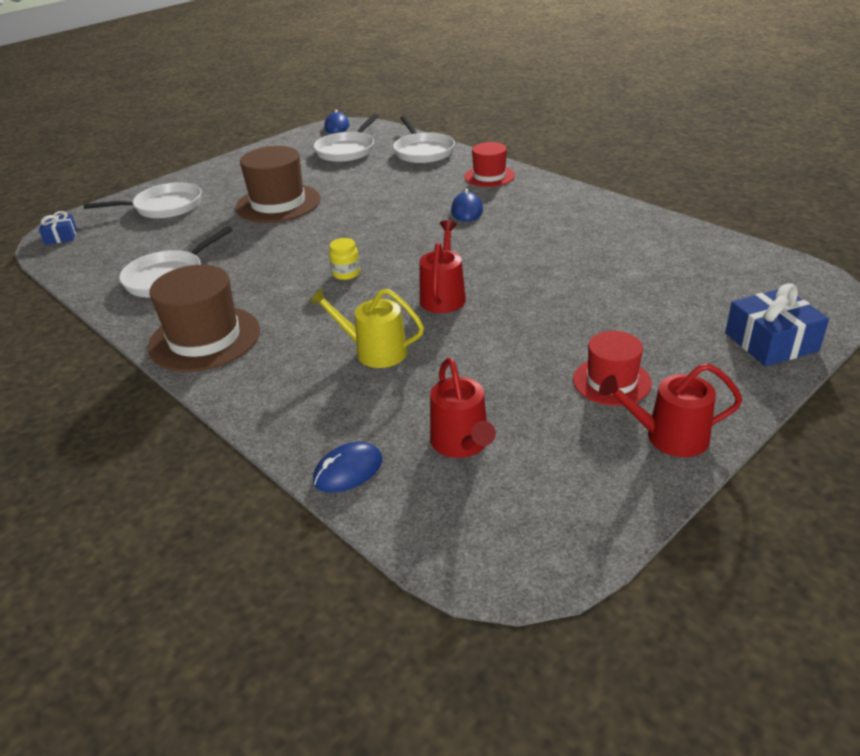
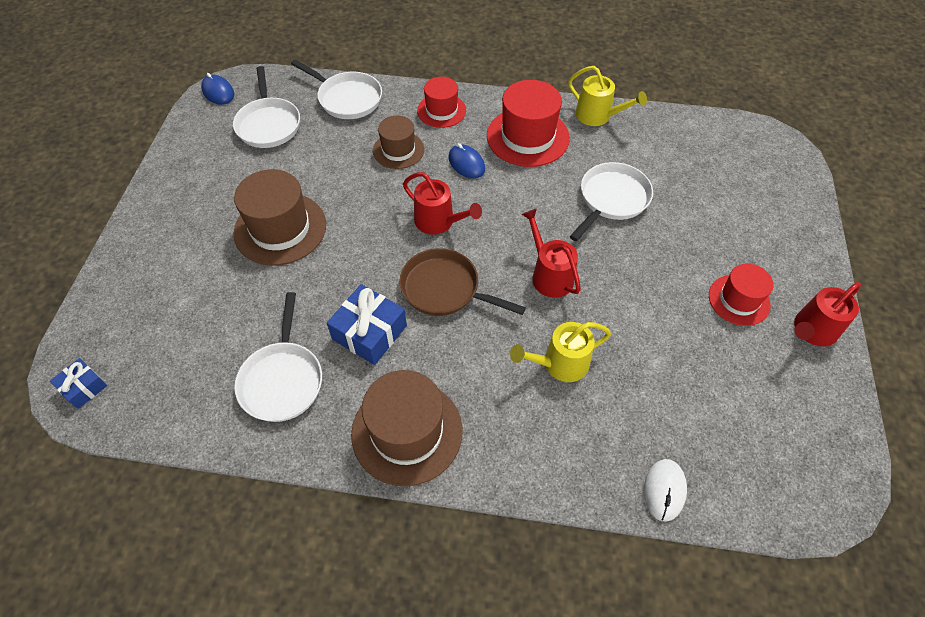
camera: 40 degrees left, 20 degrees up
white pan [84,182,202,219] -> white pan moved to [570,162,653,241]
blue mouse [313,442,382,493] -> white mouse [644,459,687,522]
yellow jar [329,238,360,280] -> brown pan [399,248,526,316]
red watering can [430,358,496,458] -> red watering can moved to [403,172,482,235]
blue gift [725,283,829,366] -> blue gift moved to [327,284,407,365]
none -> brown hat [373,115,424,169]
none -> red hat [487,80,570,167]
none -> yellow watering can [568,66,647,126]

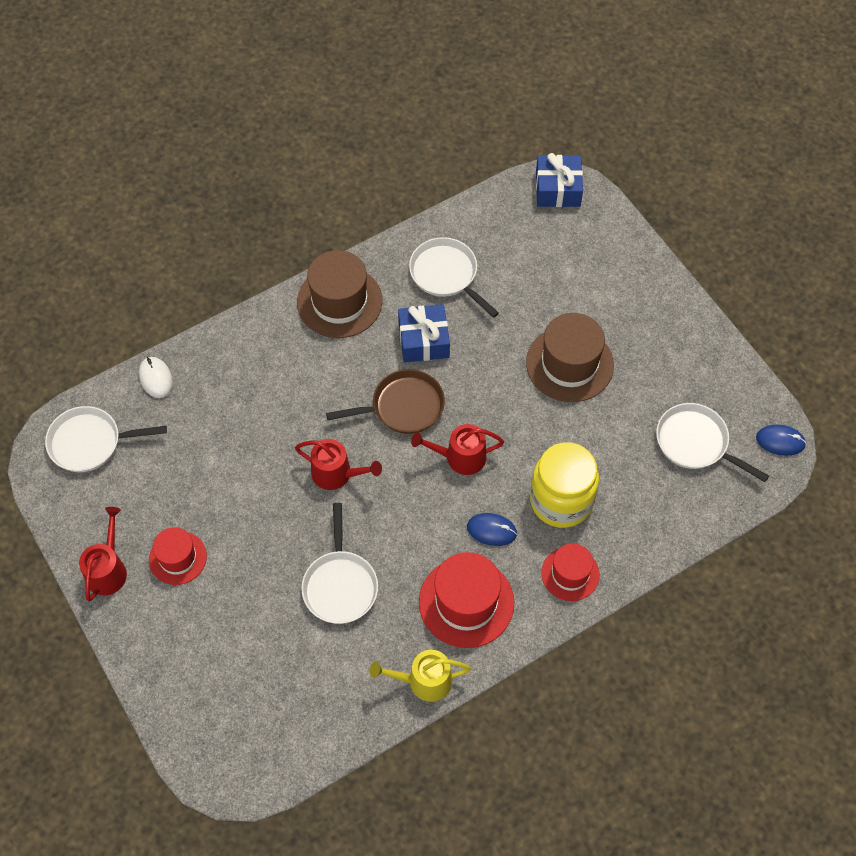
camera: 140 degrees right, 5 degrees up
blue gift [50,358,107,409] -> blue gift [536,153,583,207], size x1.71
white pan [291,59,382,119] -> white pan moved to [45,406,167,472]
brown hat [373,115,424,169] -> yellow jar [530,442,599,528]
yellow watering can [510,322,611,382] -> none

